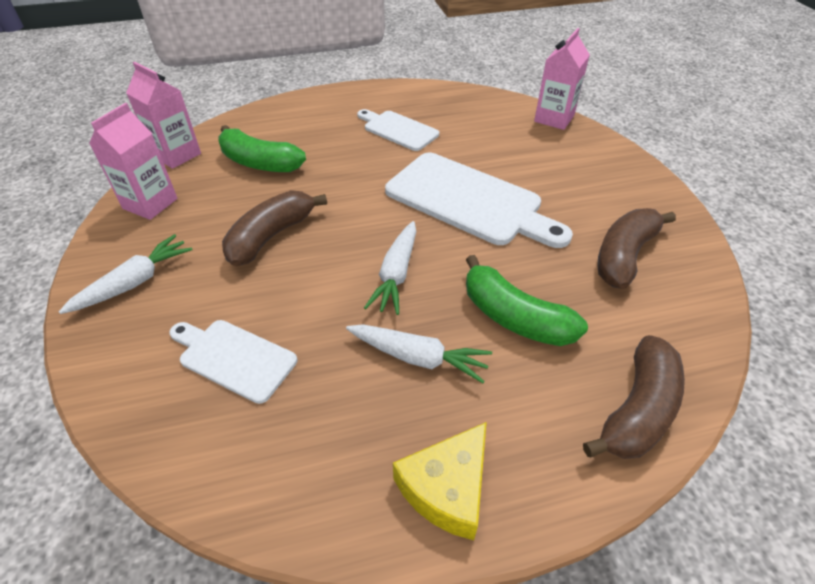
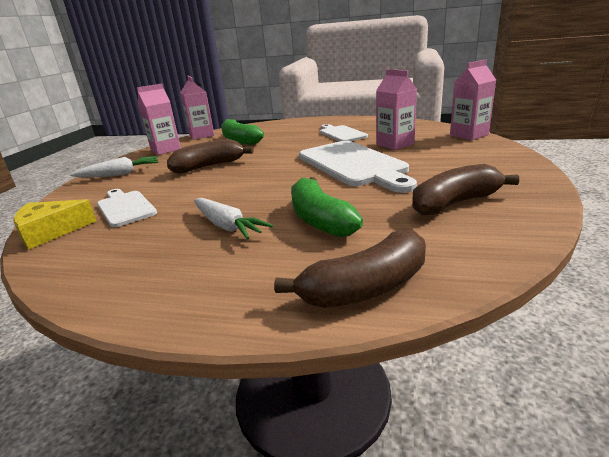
camera: 30 degrees right, 20 degrees down
white carrot [364,221,416,315] -> none
yellow cheese [393,422,487,540] -> yellow cheese moved to [13,199,97,250]
none -> pink carton [376,69,417,150]

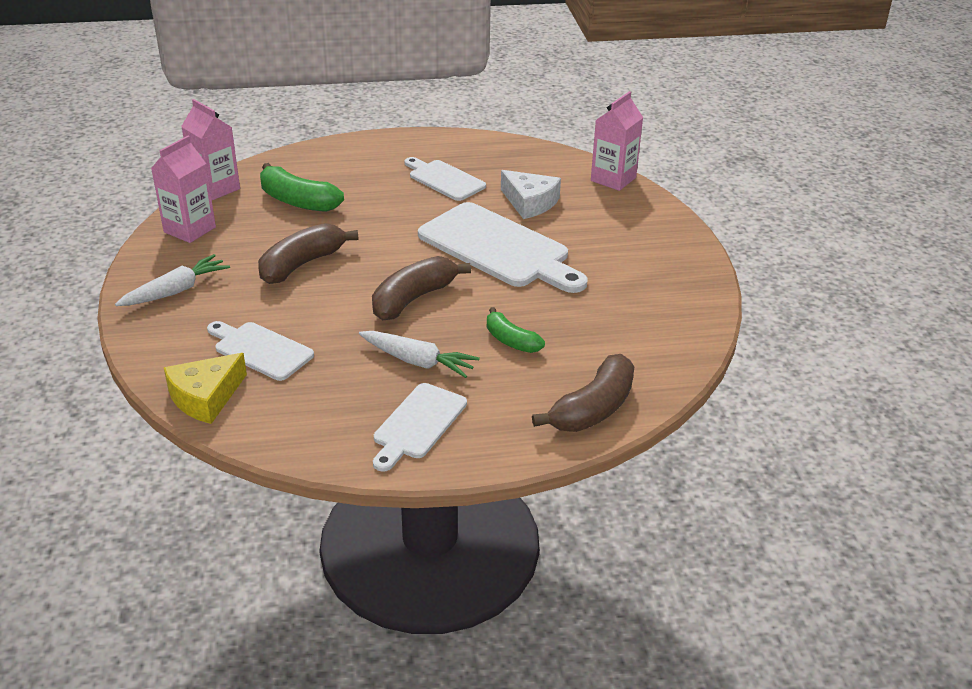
camera: 25 degrees left, 10 degrees up
green banana [291,177,363,237] -> green banana [487,307,545,353], size x0.62
pink carton [376,69,417,150] -> white cheese [501,170,561,219]
brown banana [412,164,519,215] -> brown banana moved to [372,256,471,320]
none -> white cutting board [373,383,467,472]

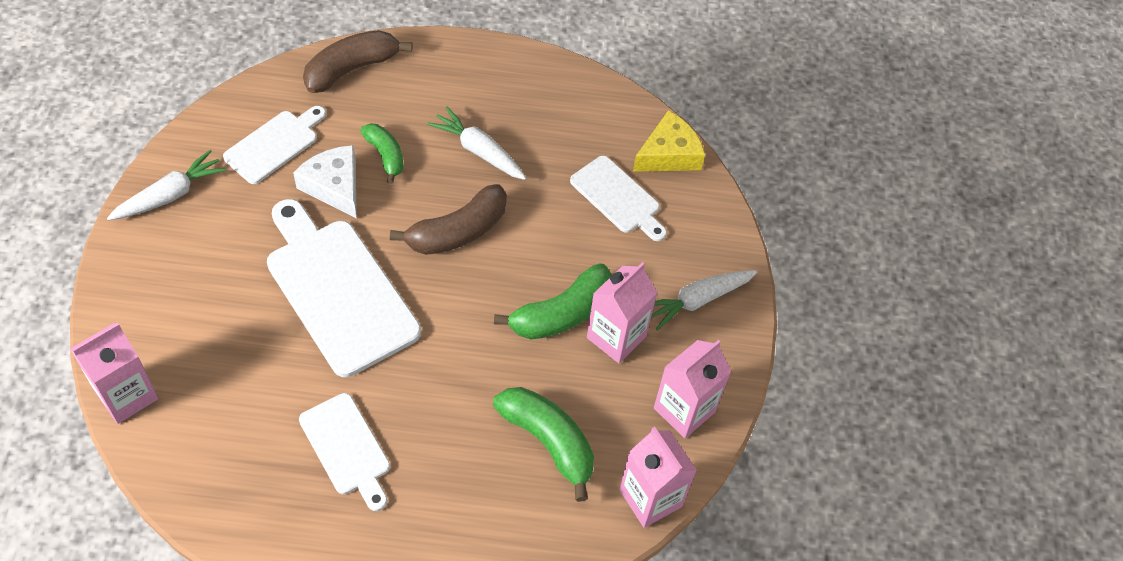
camera: 170 degrees left, 20 degrees up
brown banana [258,223,359,284] -> green banana [494,263,612,339]
white cutting board [373,383,467,472] -> white cutting board moved to [223,106,326,184]
white cheese [501,170,561,219] -> white cheese moved to [293,145,357,219]
none -> white carrot [107,150,227,220]
none -> pink carton [587,262,658,363]

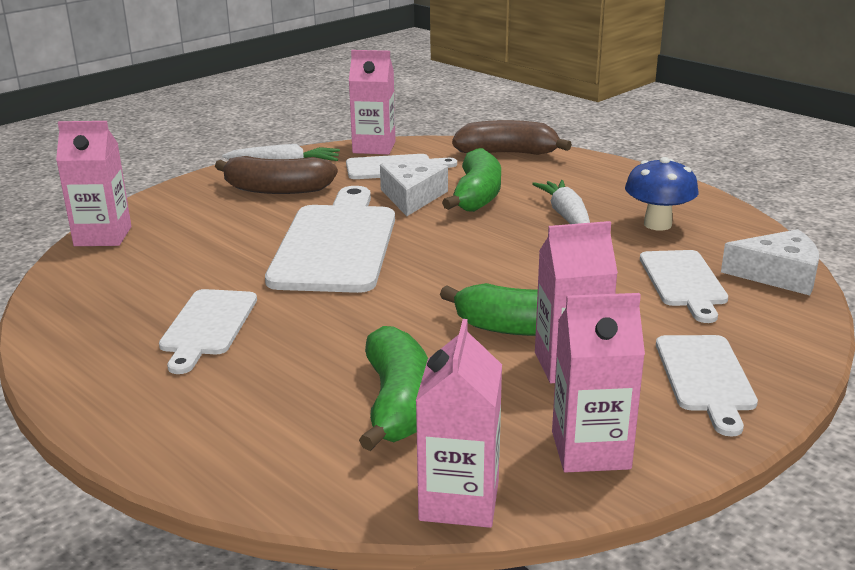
camera: 45 degrees right, 30 degrees down
green banana [360,123,403,184] -> green banana [442,148,501,212], size x1.61
brown banana [390,184,507,255] -> brown banana moved to [215,156,338,194]
yellow cheese [633,110,705,172] -> white cheese [721,229,819,295]
white carrot [651,270,758,331] -> white cutting board [656,335,758,436]
none -> pink carton [349,50,396,155]
none -> blue mushroom [625,157,699,231]

